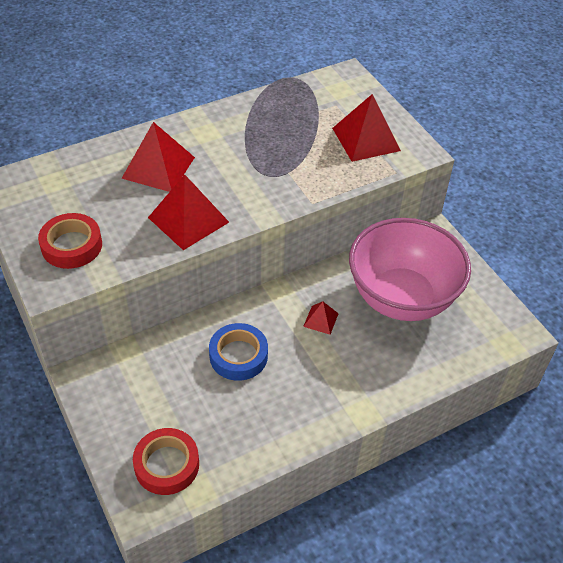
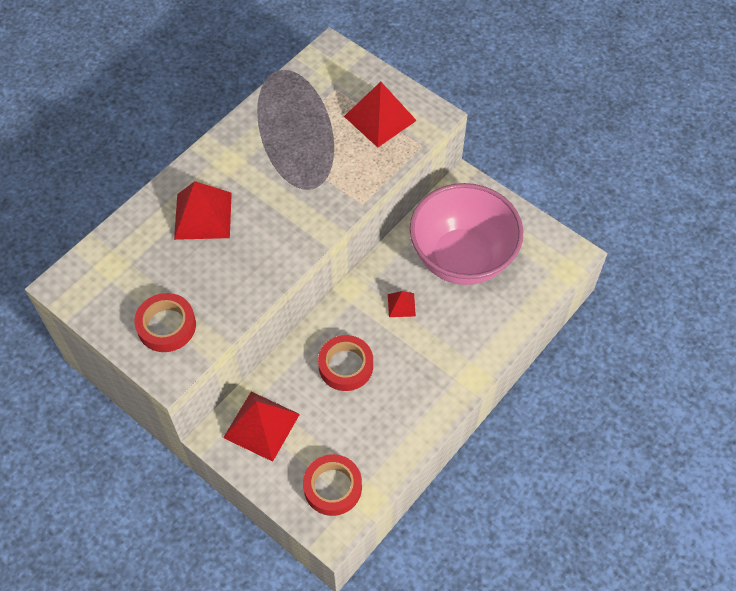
camera: 20 degrees left, 10 degrees up
red pyramid [148,174,229,250] -> red pyramid moved to [223,392,300,462]
blue tape [209,323,268,381] -> red tape [318,335,373,391]

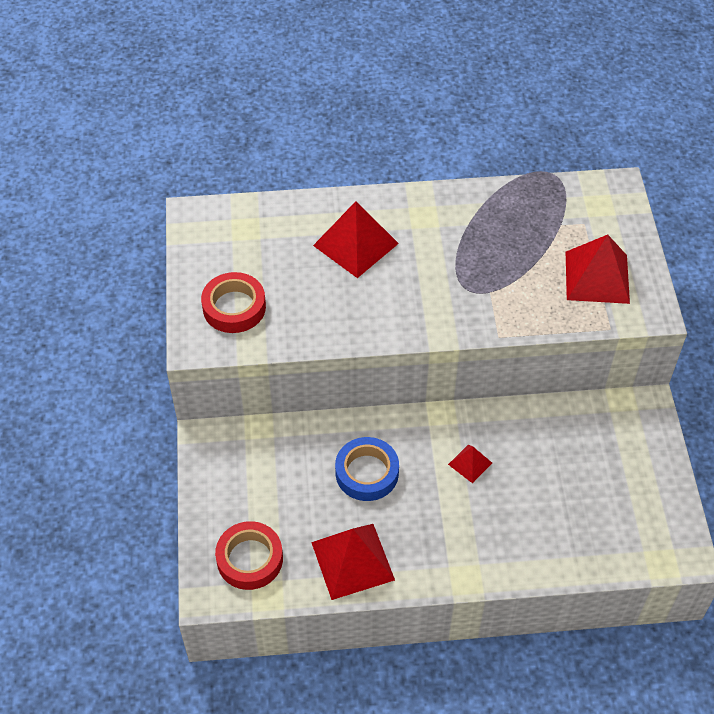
camera: 45 degrees right, 5 degrees down
red pyramid [223,392,300,462] -> red pyramid moved to [311,524,395,600]
red tape [318,335,373,391] -> blue tape [335,437,399,501]
pink bowl [410,183,523,285] -> none

